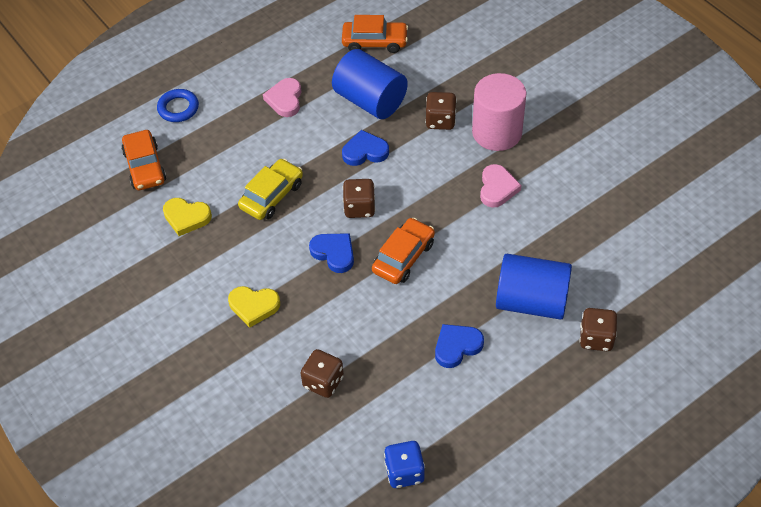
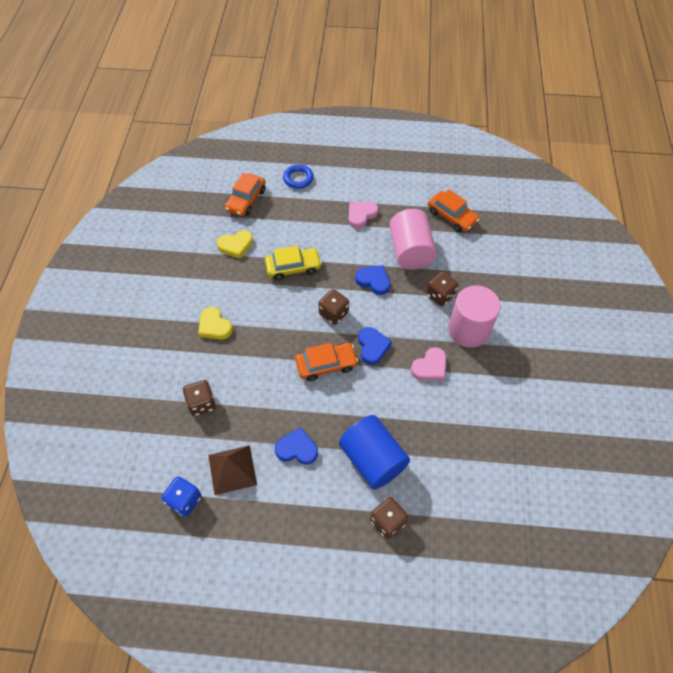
camera: 40 degrees right, 5 degrees up
yellow heart [163,198,212,236] -> yellow heart turned 75 degrees counterclockwise [217,230,253,259]
blue heart [309,233,354,273] -> blue heart moved to [358,327,392,365]
blue cylinder [332,49,408,119] -> pink cylinder [389,209,437,270]
none -> brown pyramid [208,445,257,495]

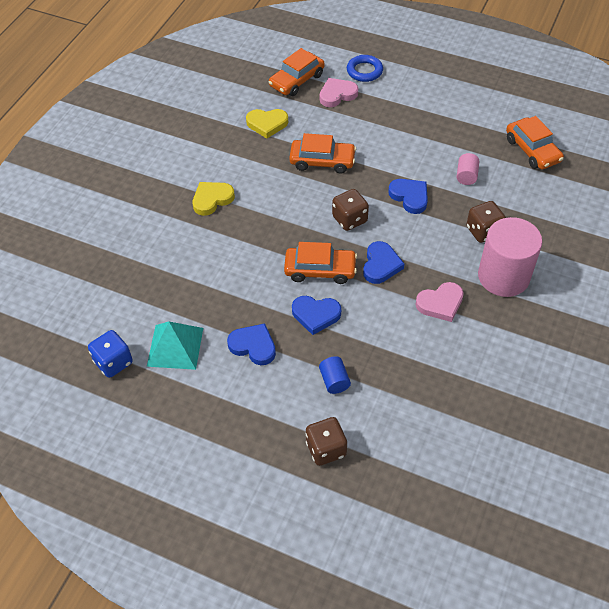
camera: 20 degrees right, 5 degrees down
brown dice [183,380,216,416] -> none
yellow heart [198,307,233,340] -> yellow heart turned 75 degrees clockwise [193,182,235,216]
brown pyramid [208,445,257,495] -> turquoise pyramid [147,322,203,370]
yellow car [265,246,322,281] -> orange car [289,133,356,173]
blue cylinder [339,415,410,489] -> blue cylinder [319,356,351,394], size x0.43
pink heart [349,201,378,228] -> pink heart moved to [320,78,358,107]
pink cylinder [389,209,437,270] -> pink cylinder [457,153,479,185], size x0.43
none -> blue heart [292,296,341,335]

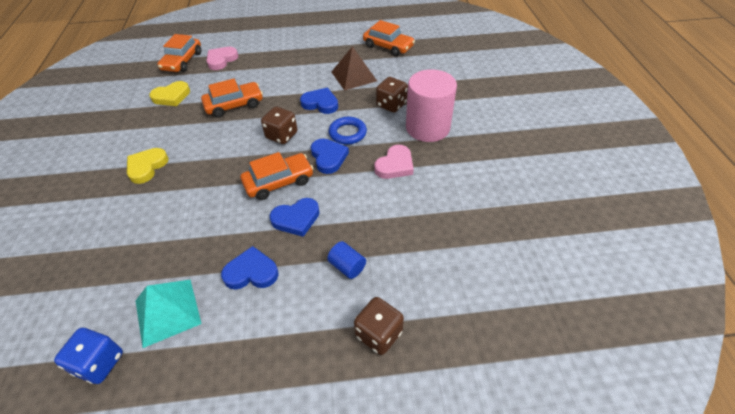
camera: 30 degrees left, 5 degrees down
blue ring [347,55,383,82] -> blue ring moved to [329,117,367,145]
pink cylinder [457,153,479,185] -> brown pyramid [332,46,377,91]

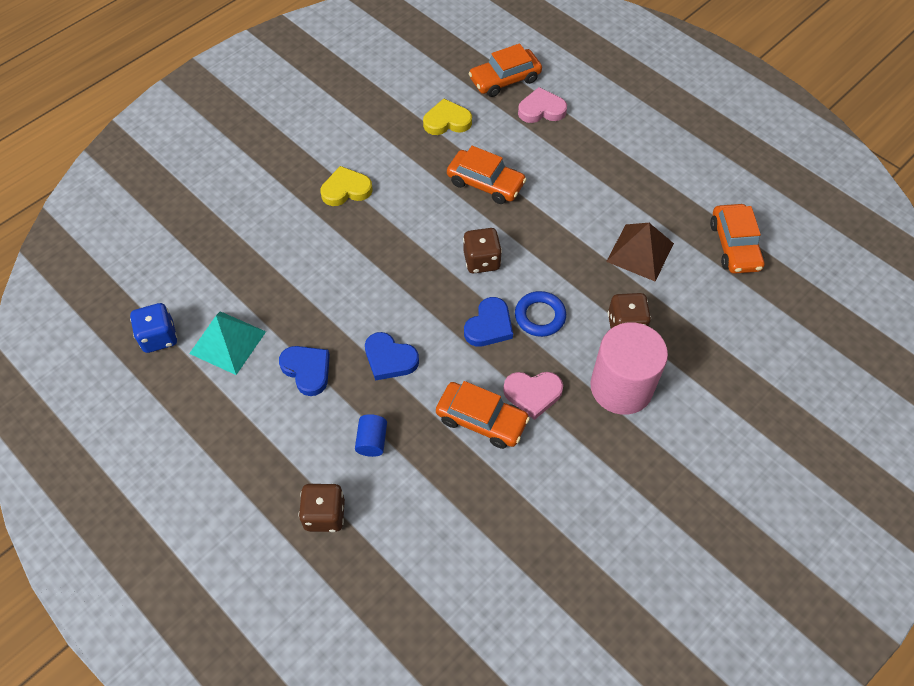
camera: 50 degrees right, 10 degrees up
yellow heart [149,81,190,106] -> yellow heart turned 150 degrees clockwise [423,99,472,135]
orange car [241,152,314,200] -> orange car moved to [436,381,530,449]
blue heart [300,88,338,114] -> none

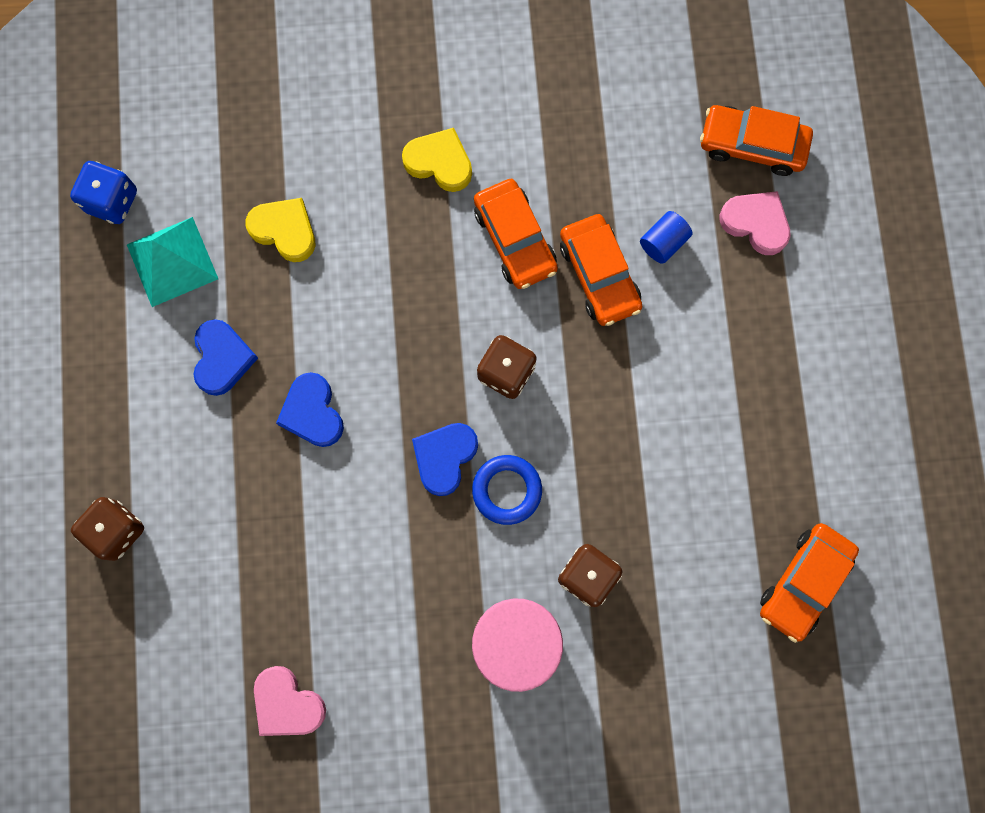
camera: 40 degrees right, 20 degrees up
blue cylinder [355,414,387,457] -> blue cylinder moved to [640,211,692,264]
yellow heart [423,99,472,135] -> yellow heart moved to [246,198,315,262]
orange car [436,381,530,449] -> orange car moved to [474,179,558,289]
blue heart [464,297,513,347] -> blue heart turned 135 degrees clockwise [412,423,478,496]
pink heart [503,372,563,420] -> pink heart moved to [254,666,326,736]
brown pyramid [606,223,674,282] -> none

